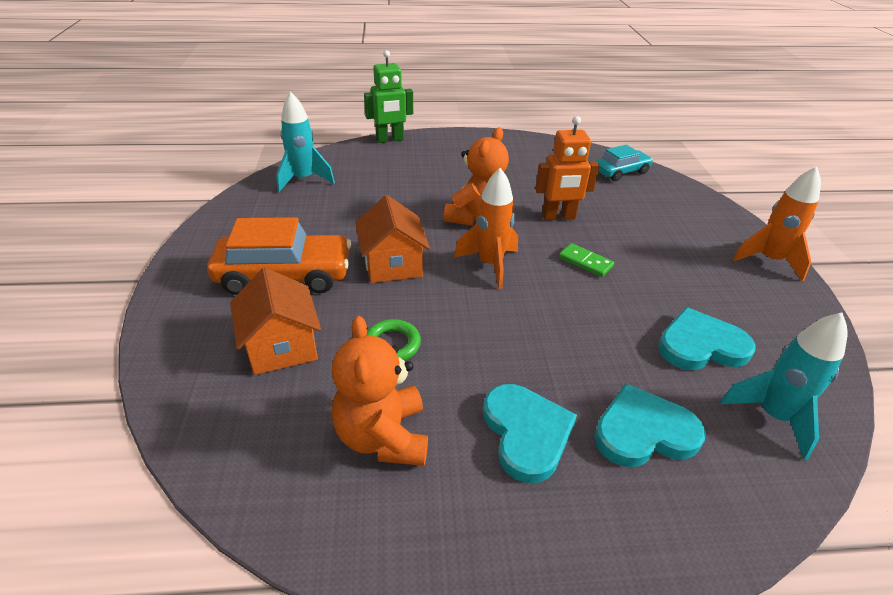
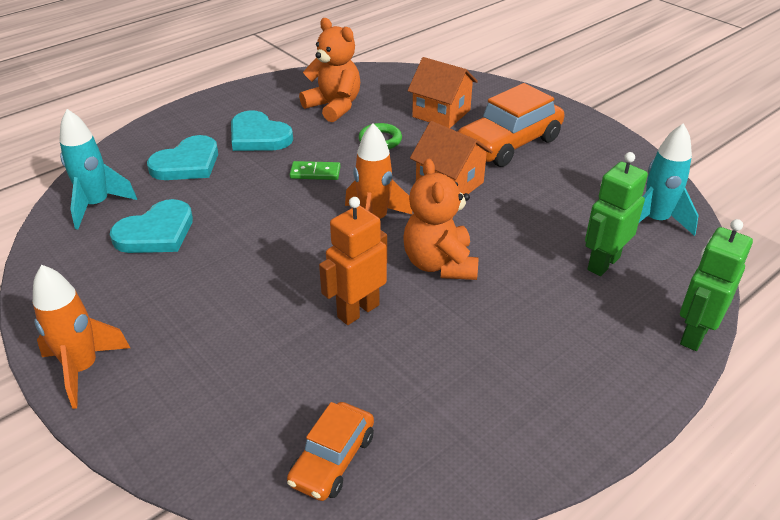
camera: 145 degrees right, 0 degrees up
green domino [559,243,614,277] -> green domino moved to [290,161,341,180]
turquoise car [596,145,653,181] -> orange car [287,402,374,501]
none -> green robot [585,152,648,276]

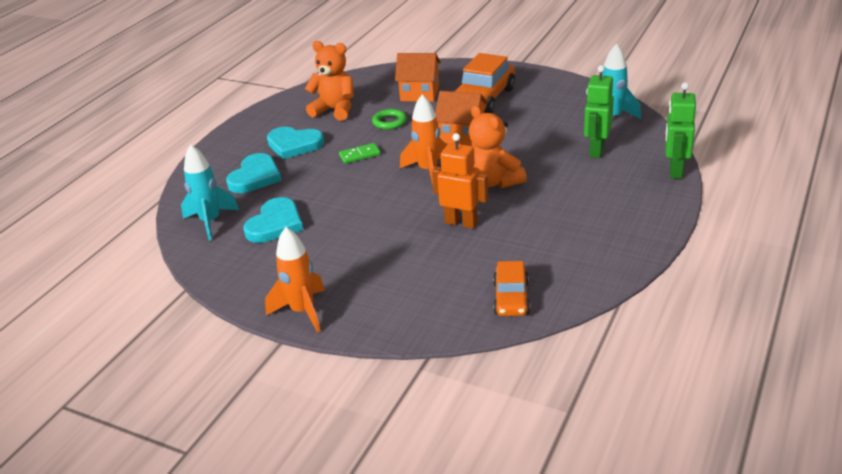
camera: 20 degrees left, 5 degrees down
orange robot [319,197,387,325] -> orange robot turned 90 degrees clockwise [432,133,488,229]

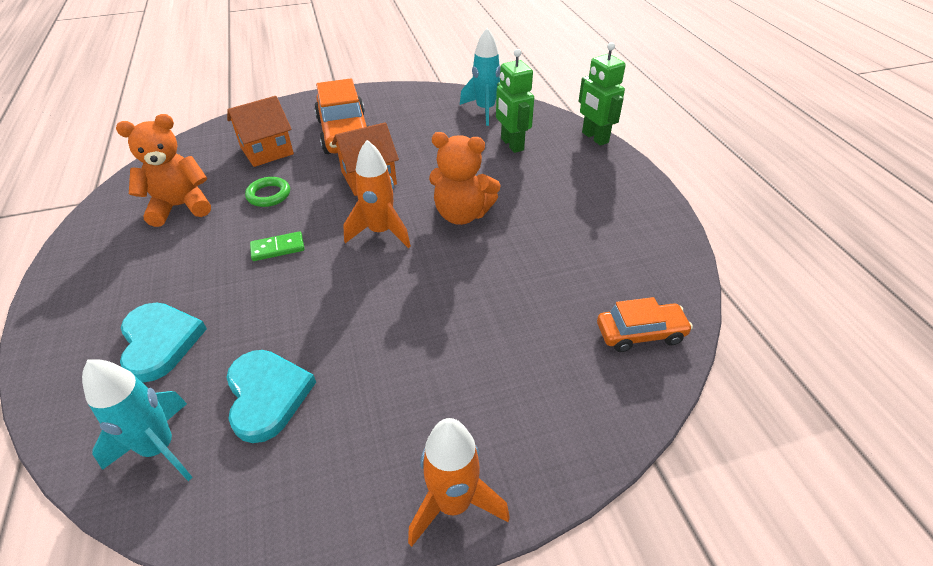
camera: 45 degrees left, 10 degrees up
turquoise heart [267,127,324,159] -> none
green domino [339,143,381,164] -> green domino turned 45 degrees clockwise [250,232,305,261]
orange robot [432,133,488,229] -> none
orange car [493,261,530,316] -> orange car turned 60 degrees counterclockwise [597,297,693,352]

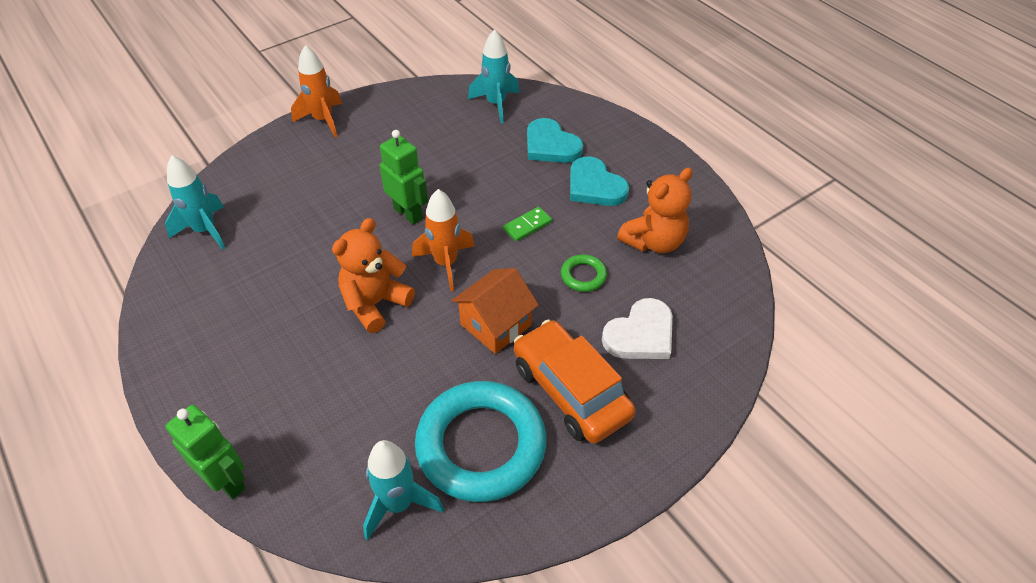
camera: 160 degrees right, 5 degrees up
turquoise heart [226,350,316,443] -> turquoise heart moved to [570,156,629,206]
orange house [227,96,294,167] -> white heart [602,298,673,359]
orange teddy bear [429,132,501,225] -> orange teddy bear turned 45 degrees counterclockwise [332,218,415,333]
green robot [496,49,534,153] -> green robot moved to [380,130,428,225]
orange car [597,297,693,352] -> turquoise rocket [165,156,225,250]
none -> turquoise ring [415,381,547,502]

